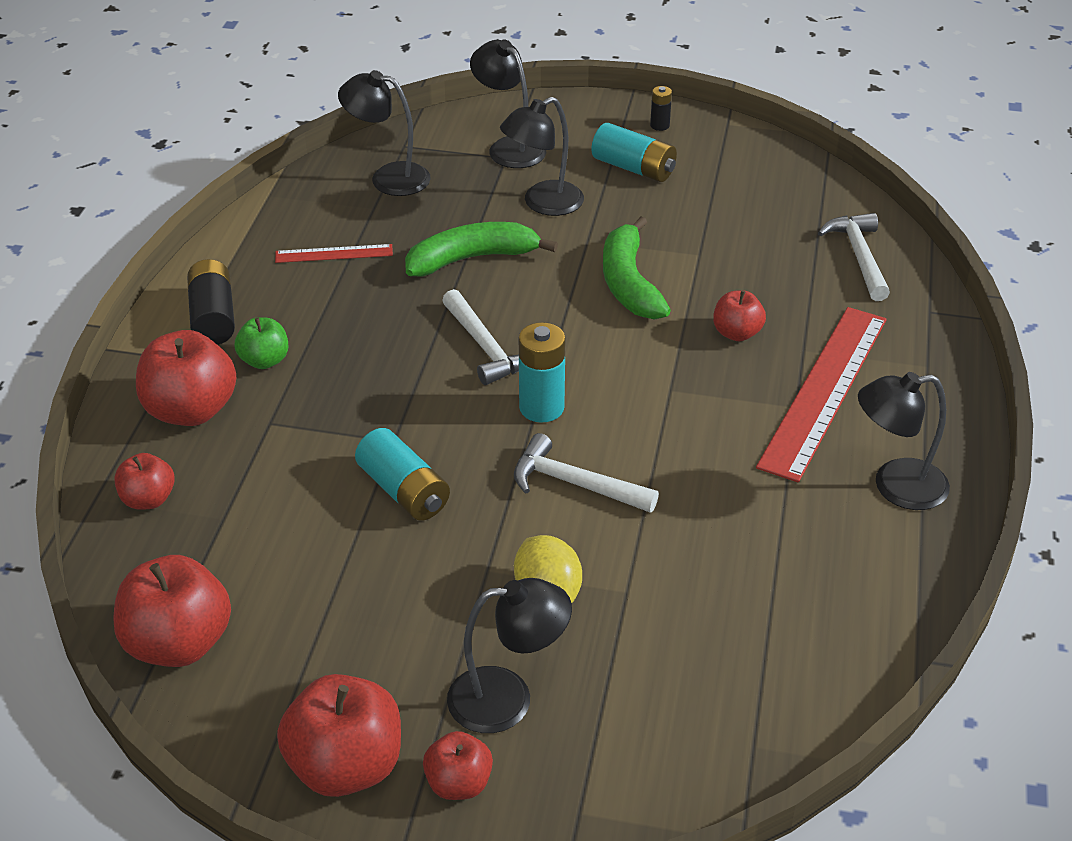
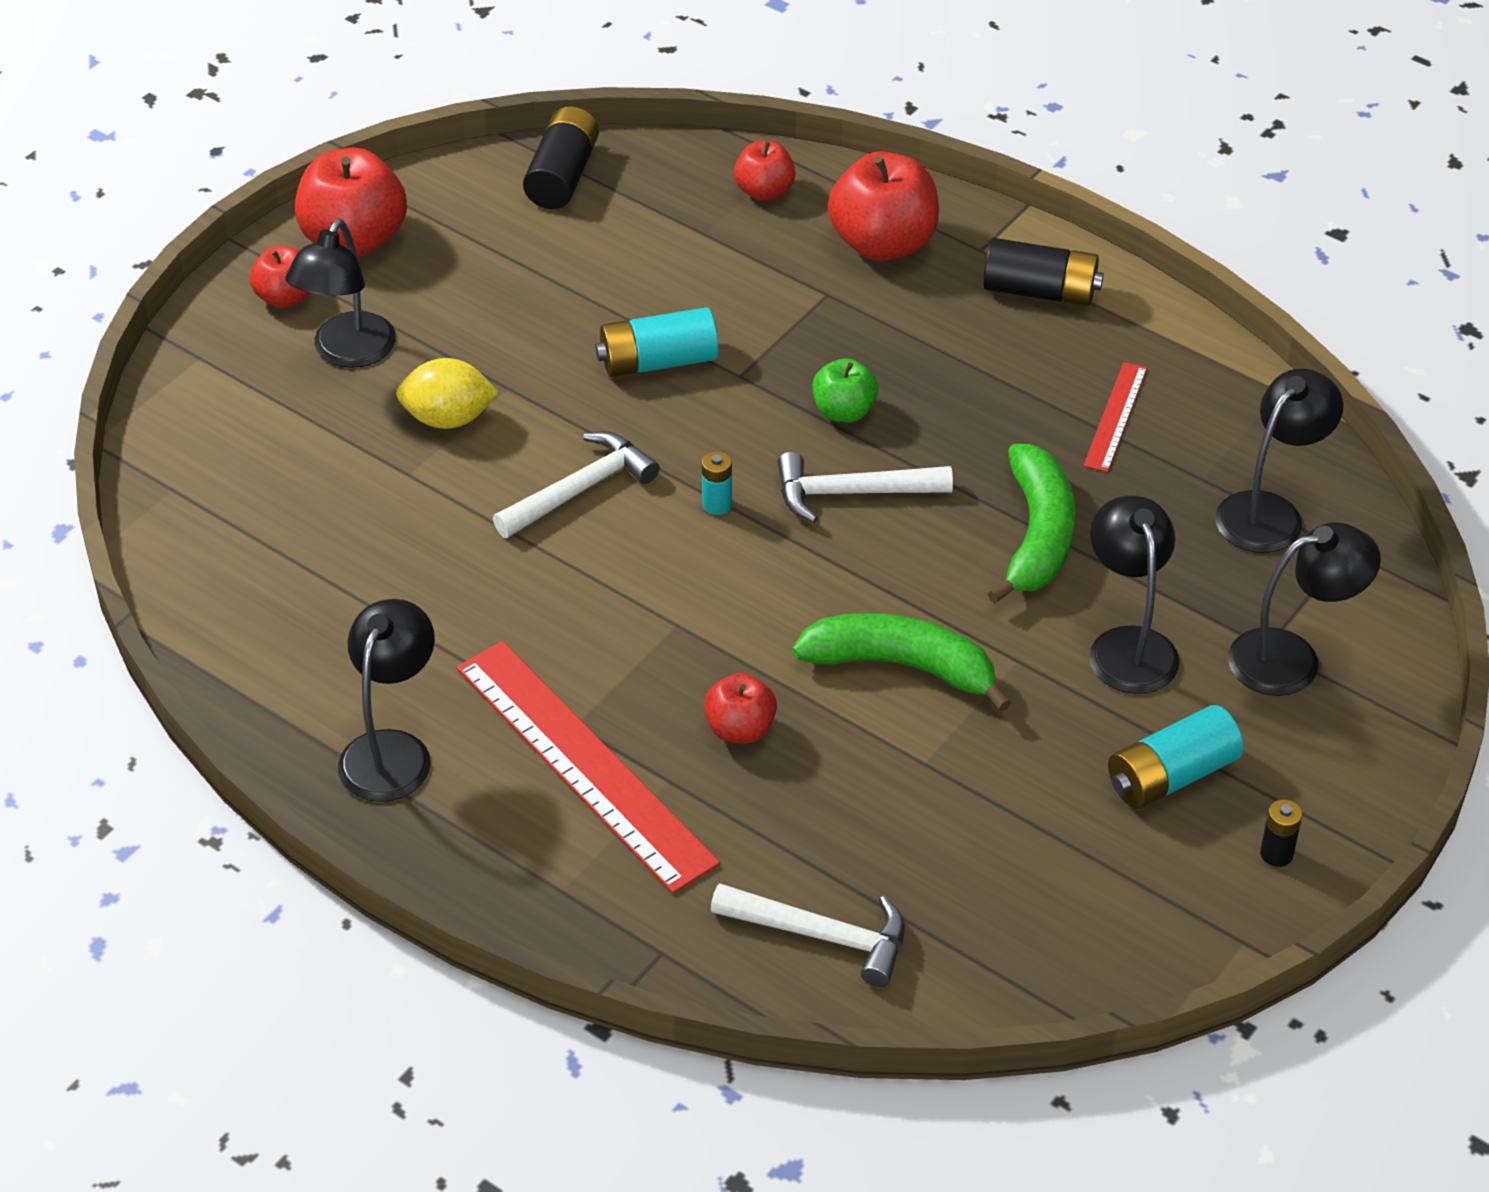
camera: 115 degrees right, 5 degrees up
red apple [113,555,231,667] -> black battery [523,106,599,209]
green apple [235,317,289,369] -> green apple moved to [812,358,878,422]
turquoise battery [519,322,566,423] -> turquoise battery [702,451,732,515], size x0.54

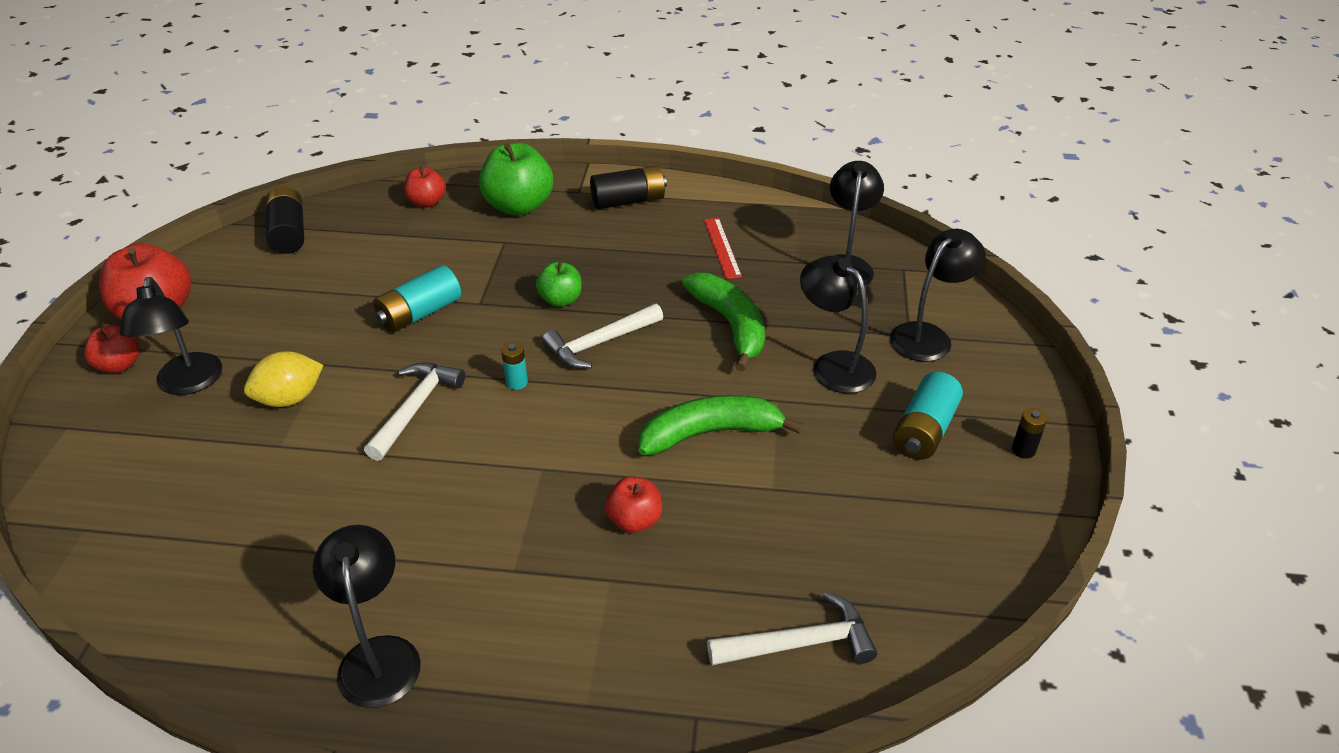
camera: 30 degrees left, 5 degrees down
red ruler [457,641,720,894] -> none
red apple [828,151,939,261] -> green apple [479,143,553,216]

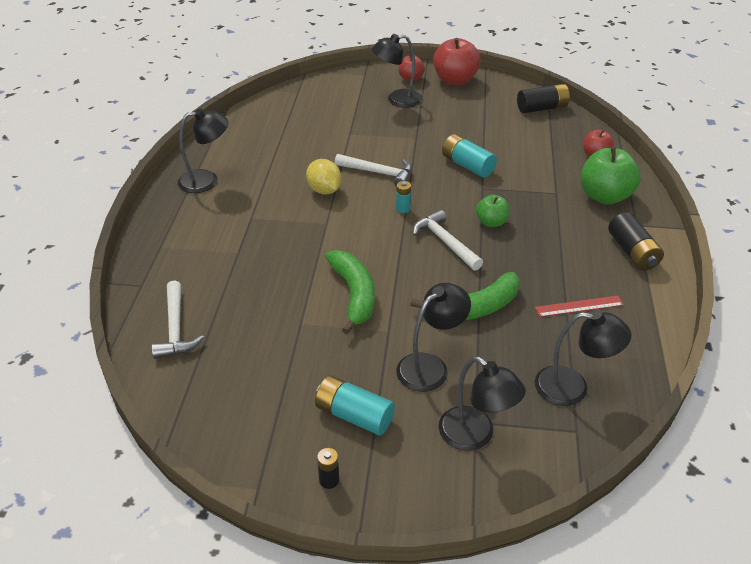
camera: 90 degrees right, 0 degrees up
yellow lemon [244,351,323,407] -> yellow lemon moved to [306,159,342,195]
red apple [605,477,662,533] -> none

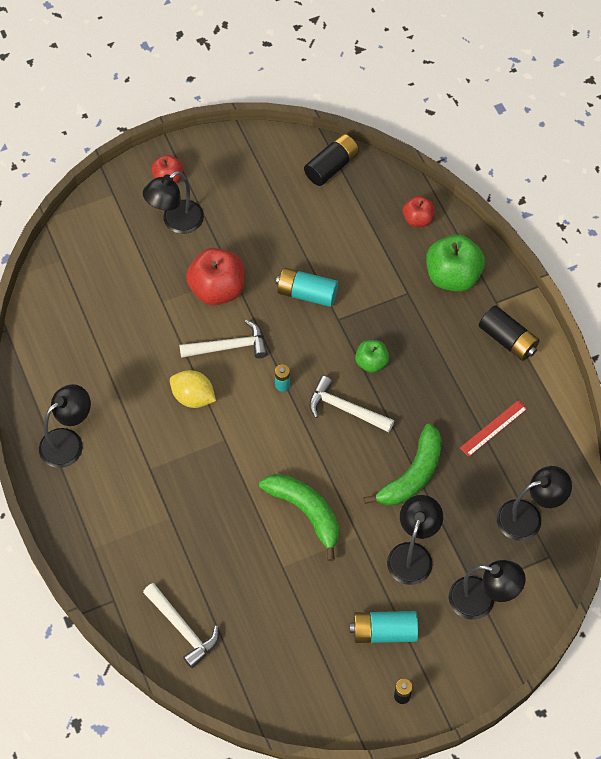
camera: 30 degrees left, 20 degrees up
red apple [433,38,481,86] -> red apple moved to [186,248,245,305]

